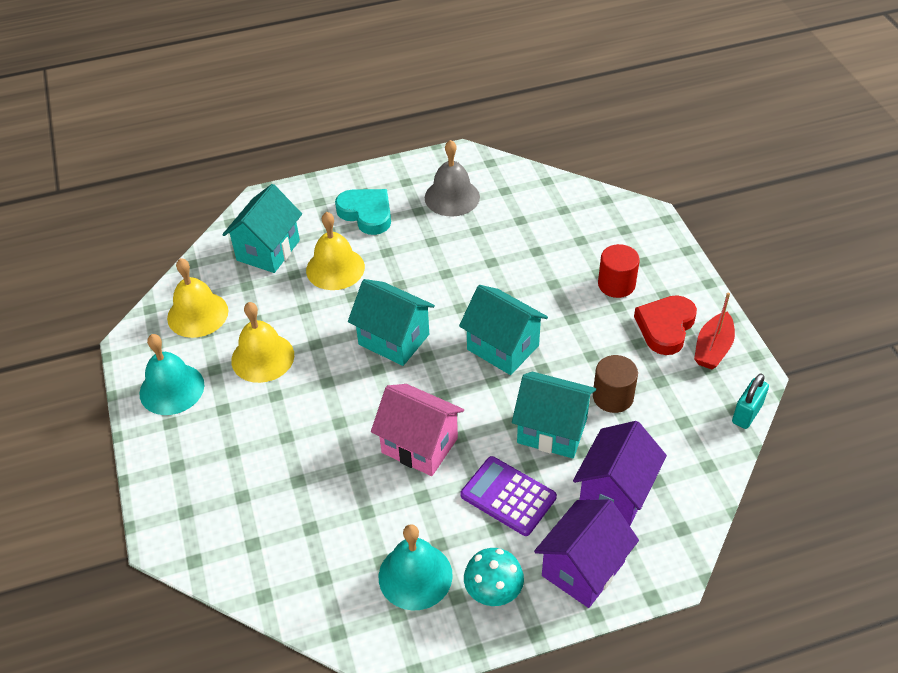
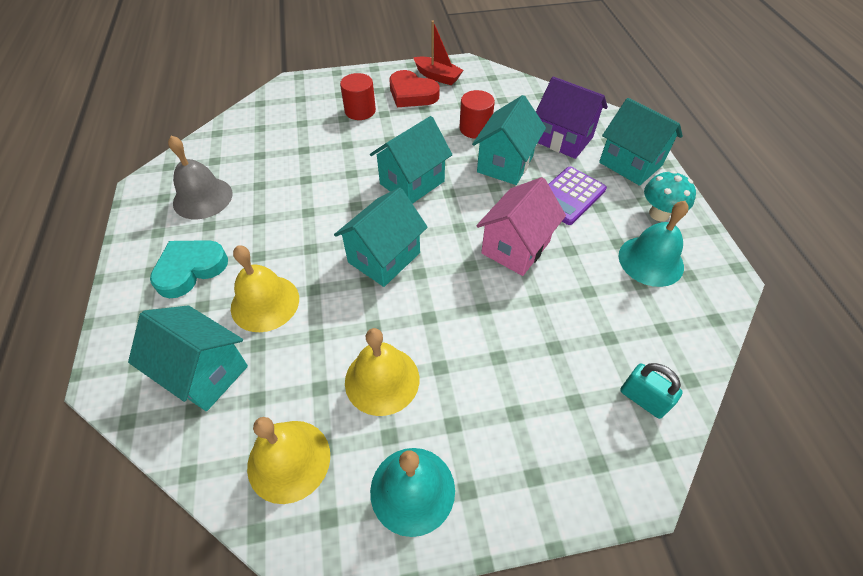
camera: 85 degrees left, 5 degrees up
purple house [534,499,639,608] -> turquoise house [599,98,683,186]
brown cylinder [593,355,638,413] -> red cylinder [459,90,495,139]
turquoise padlock [732,373,769,429] -> turquoise padlock moved to [620,363,683,419]

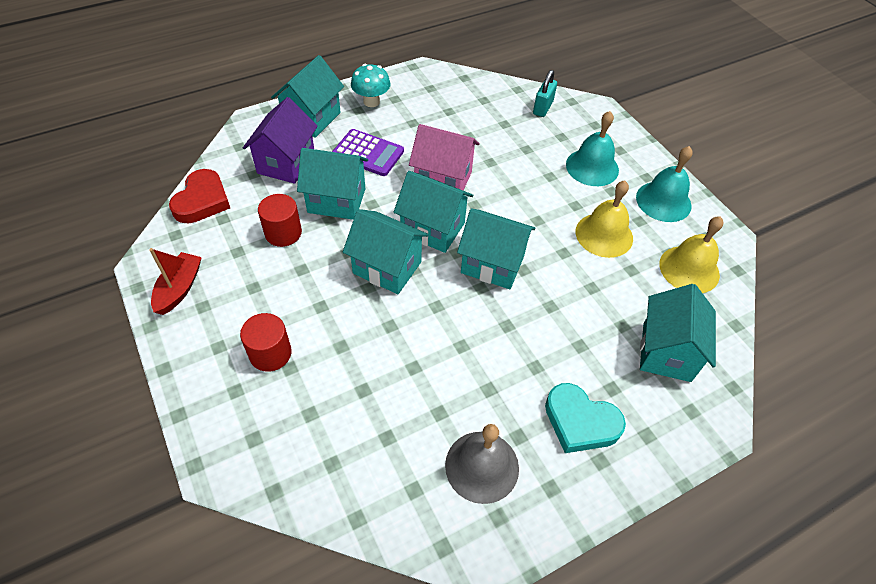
camera: 110 degrees left, 0 degrees up
yellow bell [231,246,299,332] -> none
red heart [389,70,439,107] -> red heart moved to [169,169,230,224]
turquoise bell [618,201,689,287] -> turquoise bell moved to [566,111,619,186]
none -> turquoise house [394,171,473,253]

